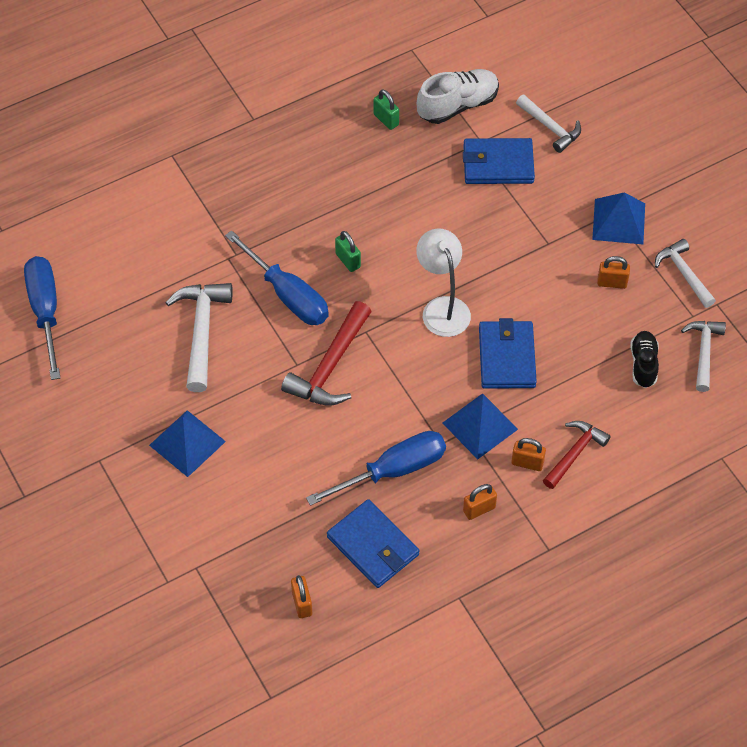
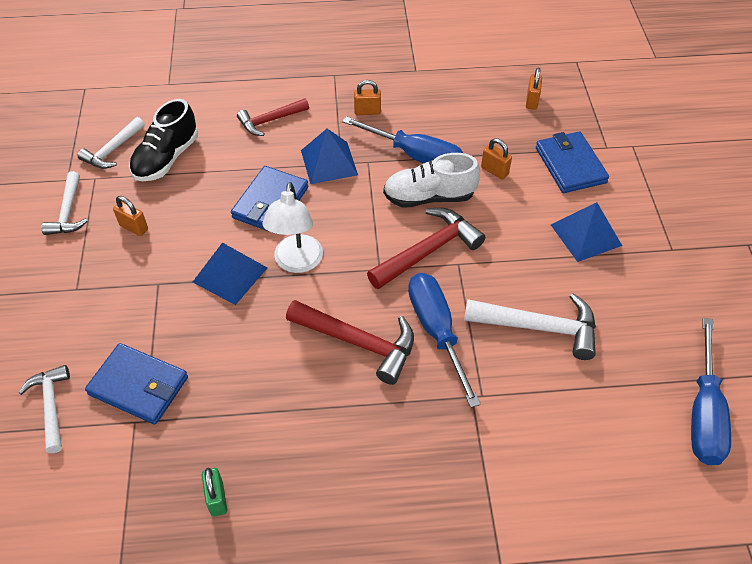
camera: 155 degrees left, 5 degrees down
white hammer [165,283,233,392] -> white hammer turned 105 degrees counterclockwise [464,293,596,360]
blue screwdriver [306,431,446,506] -> blue screwdriver turned 150 degrees counterclockwise [342,116,463,163]
blue wallet [327,499,419,588] -> blue wallet moved to [536,132,609,193]
green padlock [335,231,361,272] -> red hammer [286,300,414,385]
white shoe [417,69,499,124] -> white shoe moved to [383,153,480,208]
orange padlock [511,438,546,471] -> orange padlock moved to [481,138,512,179]
blue pyramid [592,192,645,244] -> blue pyramid moved to [193,243,267,305]
black shoe [630,331,659,388] -> black shoe [129,99,198,181], size x1.54

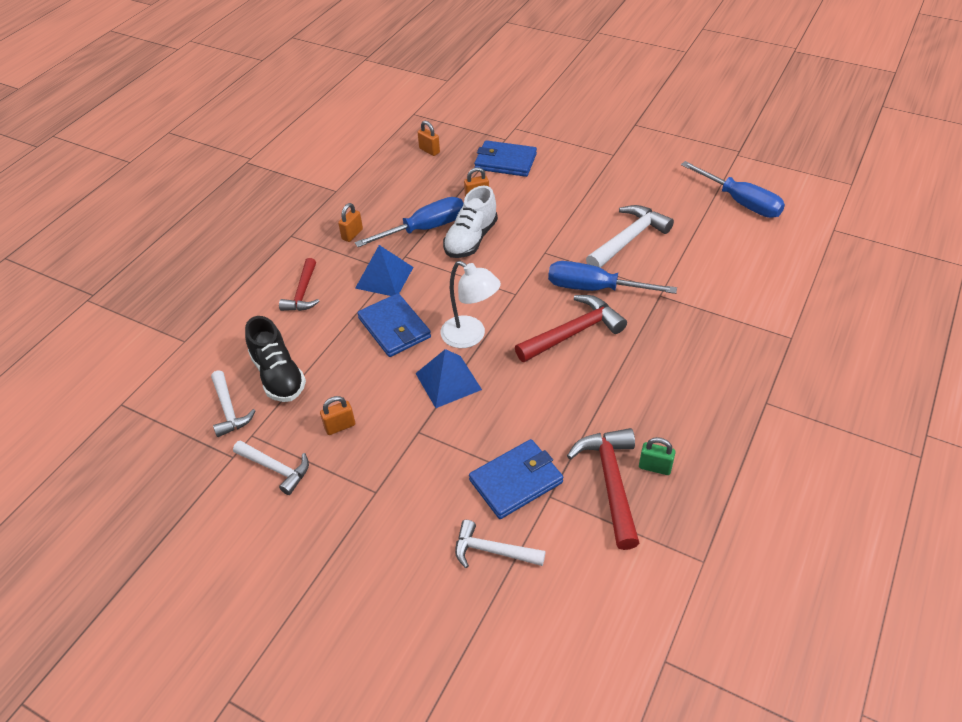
camera: 55 degrees left, 5 degrees down
red hammer [367,208,485,289] -> red hammer moved to [567,428,639,550]
blue pyramid [551,202,622,262] -> none

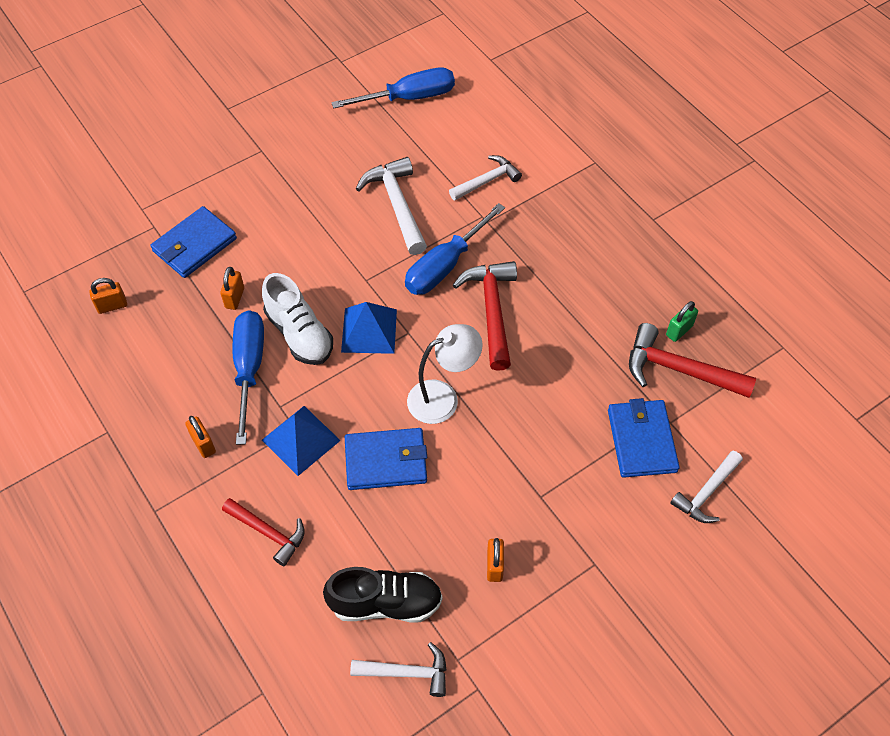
camera: 65 degrees left, 10 degrees up
white hammer [233,440,309,495] -> white hammer moved to [449,155,522,200]
blue pyramid [415,349,482,408] -> blue pyramid moved to [341,302,397,354]

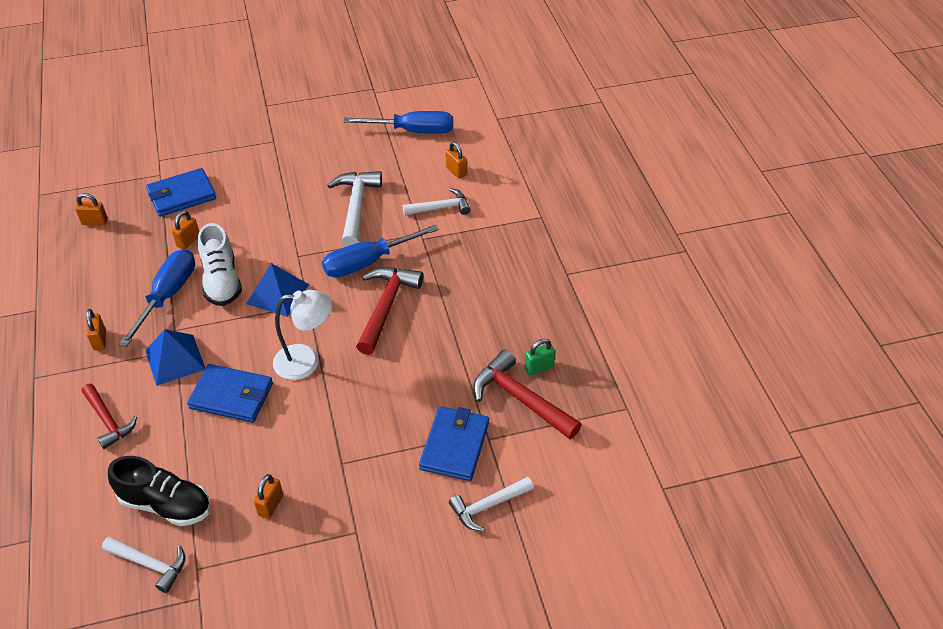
camera: 20 degrees right, 10 degrees down
none -> orange padlock [445,142,467,179]

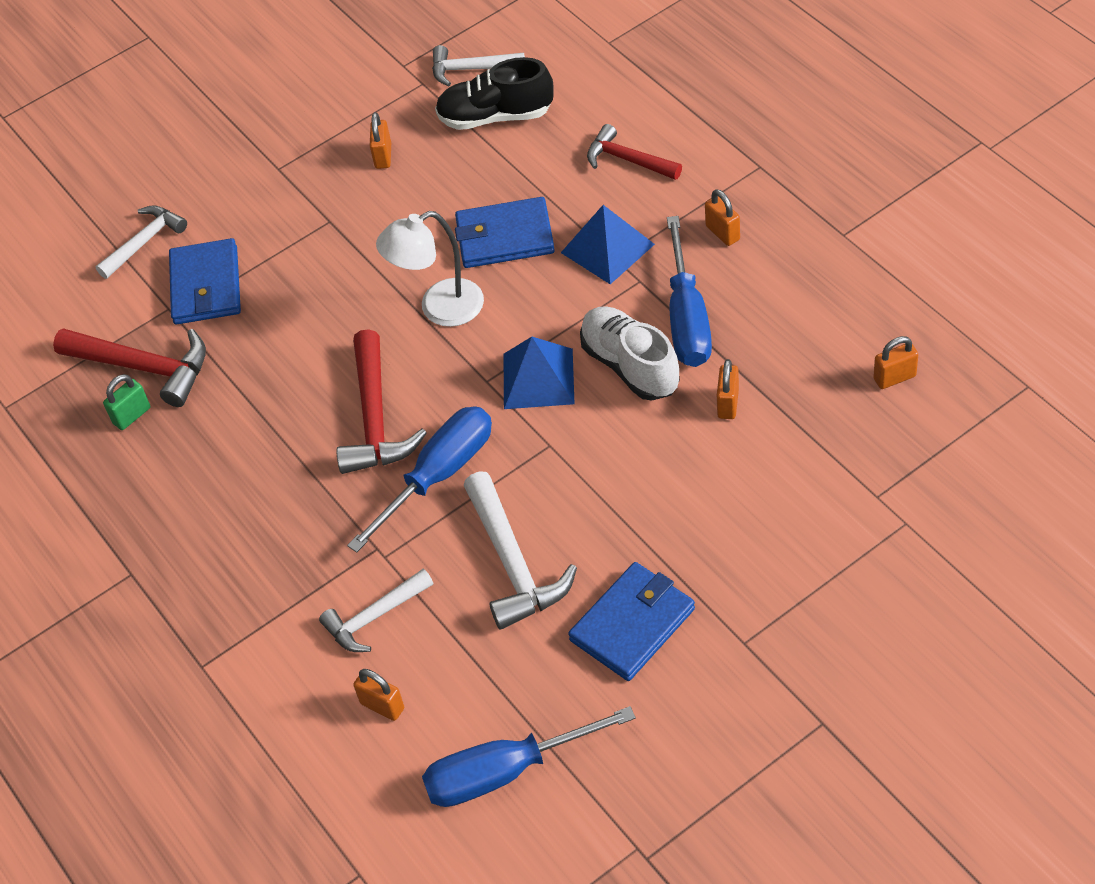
camera: 165 degrees right, 5 degrees up
blue wallet [146,168,216,217] -> blue wallet moved to [568,562,695,681]

